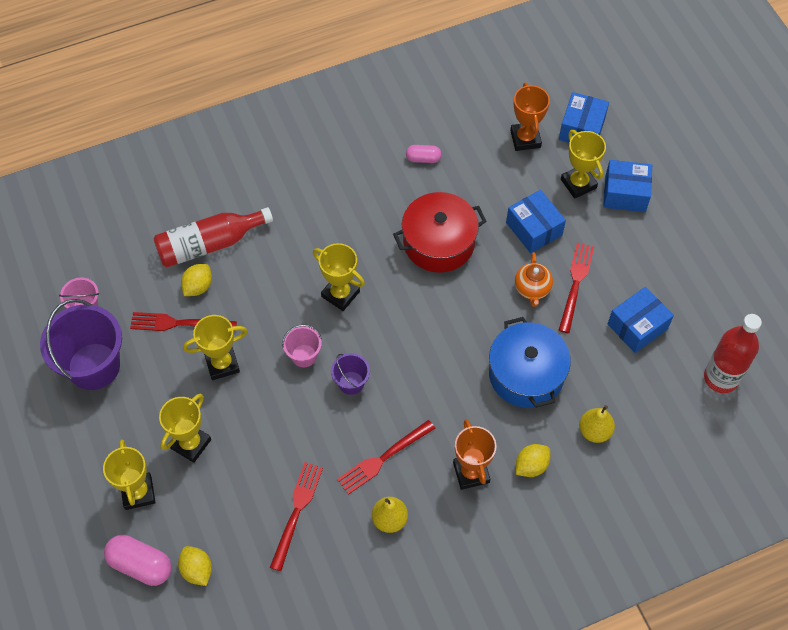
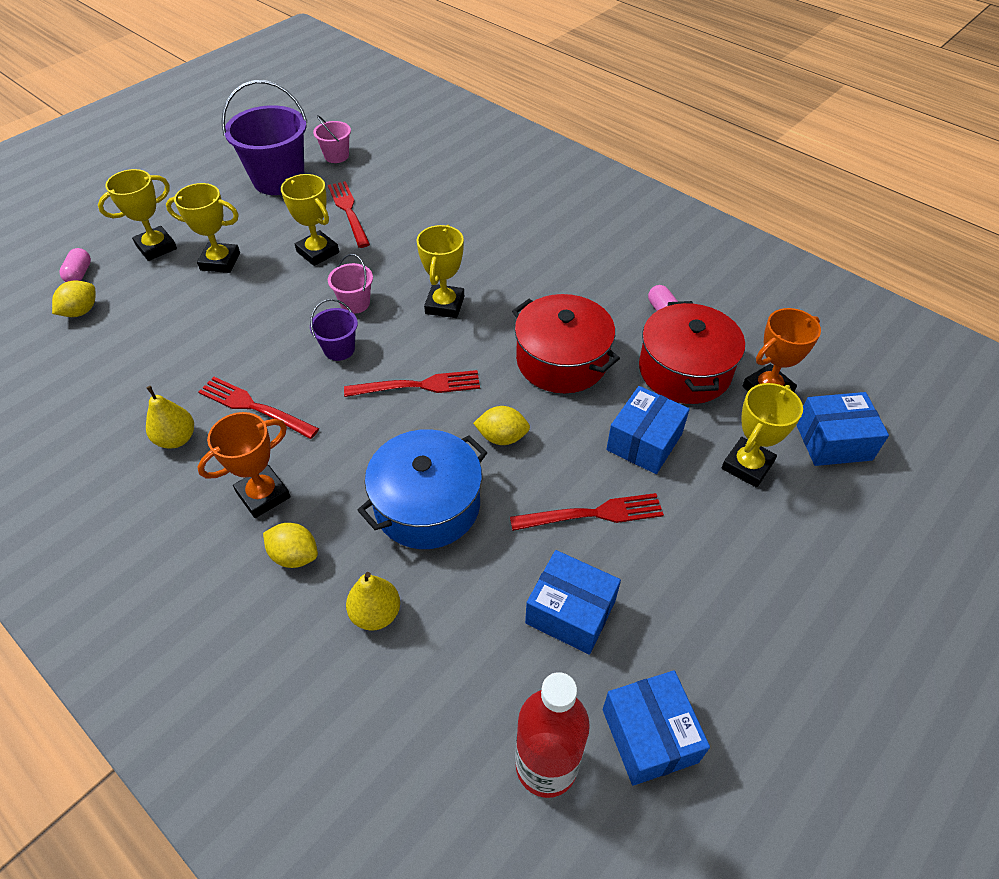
camera: 65 degrees right, 10 degrees down
pink capsule [104,535,172,586] -> pink capsule [59,248,91,282], size x0.59
red bottle [154,207,273,267] -> none
yellow lemon [181,264,212,296] -> yellow lemon moved to [473,406,530,445]
red fork [270,462,323,571] -> red fork moved to [344,370,480,397]
orange teapot [515,252,553,307] -> none
blue box [603,160,652,212] -> blue box moved to [603,670,710,786]
none -> red pot [639,301,745,404]

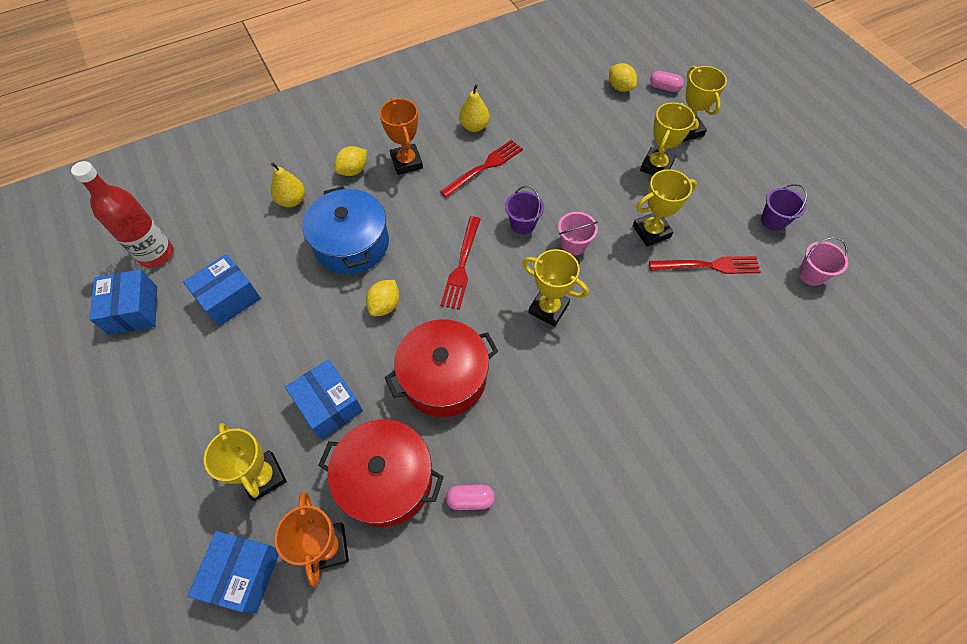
camera: 110 degrees right, 10 degrees up
purple bucket [221,80,307,195] -> purple bucket [761,184,807,231], size x0.49
red fork [510,493,664,531] -> none
blue box [603,670,710,786] -> blue box turned 75 degrees clockwise [90,269,157,335]

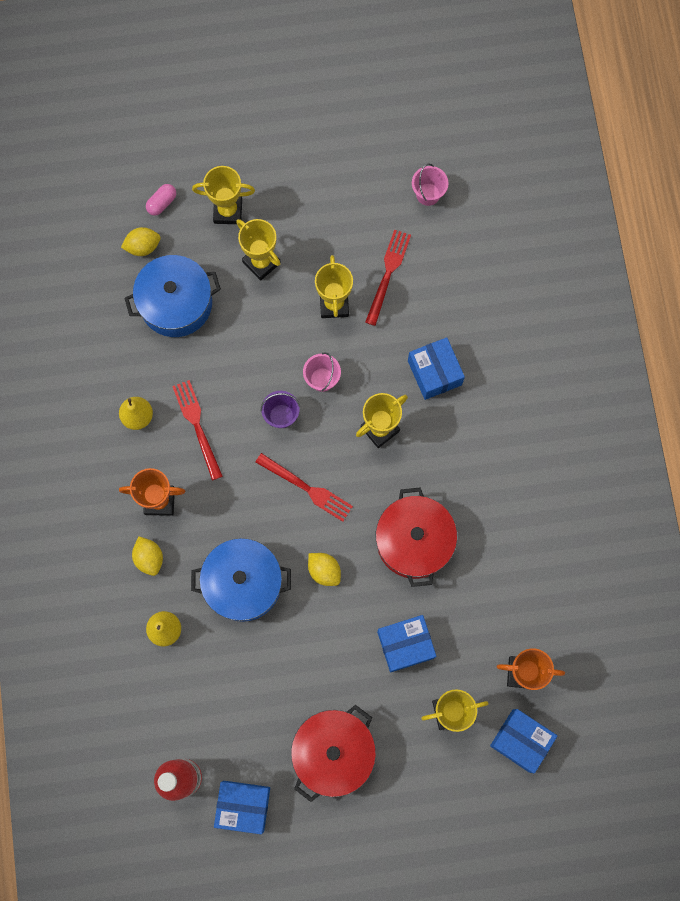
camera: 70 degrees left, 15 degrees up
blue box [183,254,261,327] -> blue box moved to [408,337,465,400]
red pot [318,419,444,527] -> red pot moved to [291,705,376,802]
pink capsule [446,485,495,510] -> none
purple bucket [761,184,807,231] -> none
none -> blue pot [124,255,221,337]

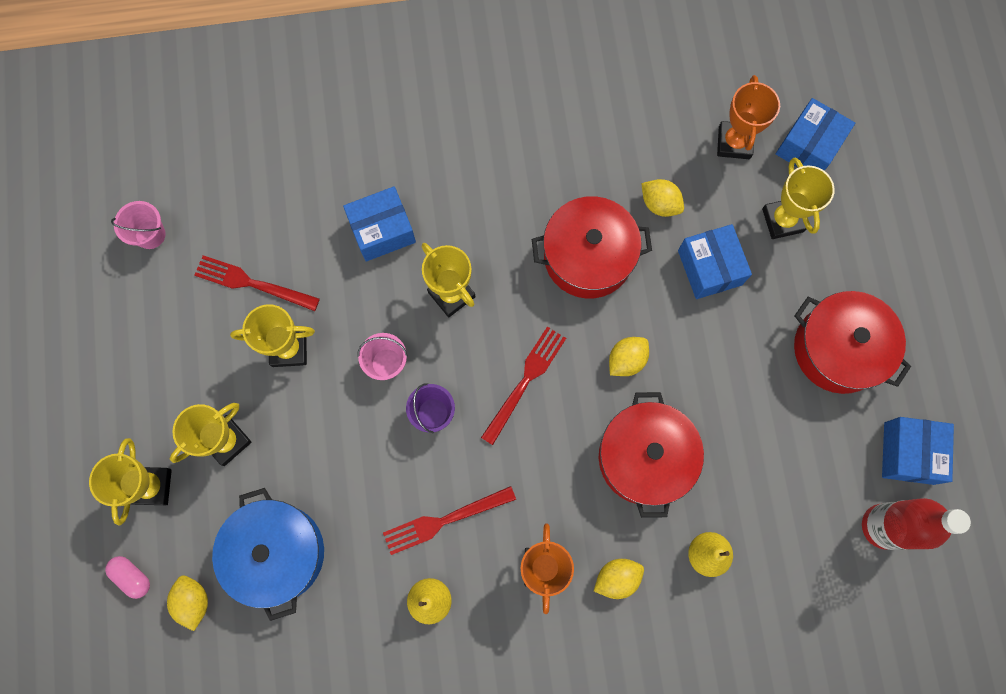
camera: 90 degrees left, 0 degrees up
blue pot [191,538,291,622] -> red pot [599,392,704,518]
none -> yellow lemon [641,179,684,217]

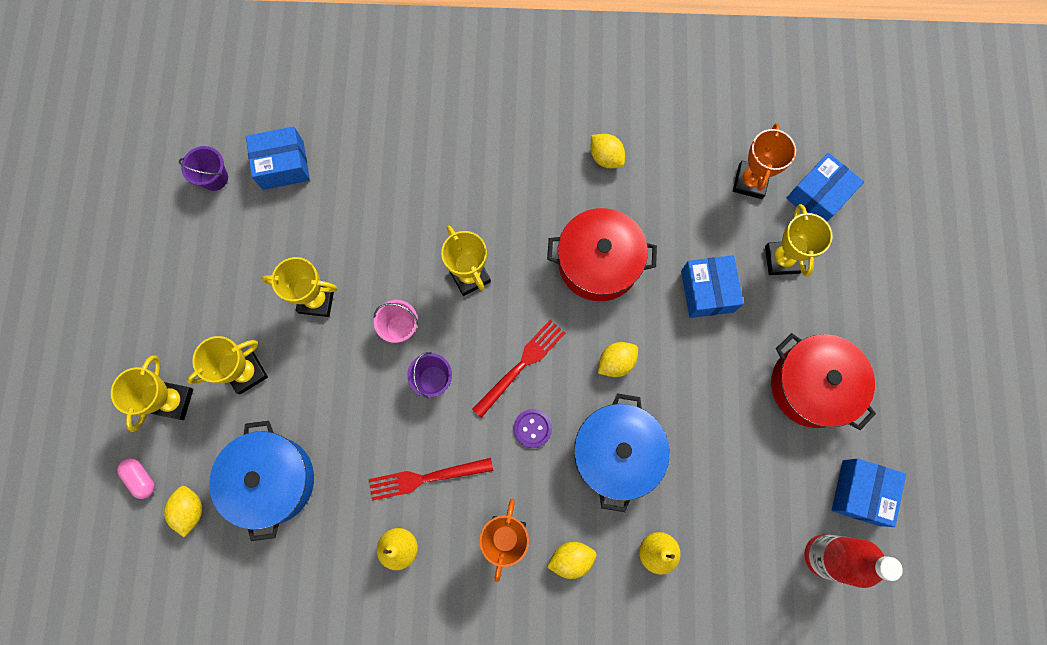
camera: 10 degrees right, 0 degrees up
pink bucket [111,201,166,249] -> purple bucket [179,146,228,191]
red fork [194,255,320,311] -> none
blue box [343,186,416,261] -> blue box moved to [246,127,310,190]
red pot [599,392,704,518] -> blue pot [574,393,670,512]
yellow lemon [641,179,684,217] -> yellow lemon moved to [591,134,625,168]
none -> purple button [513,409,552,448]

